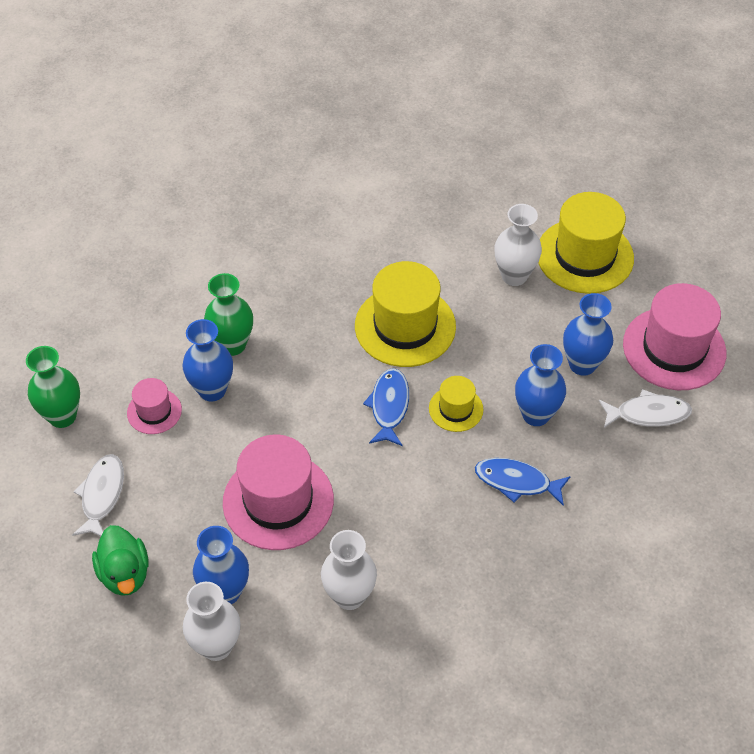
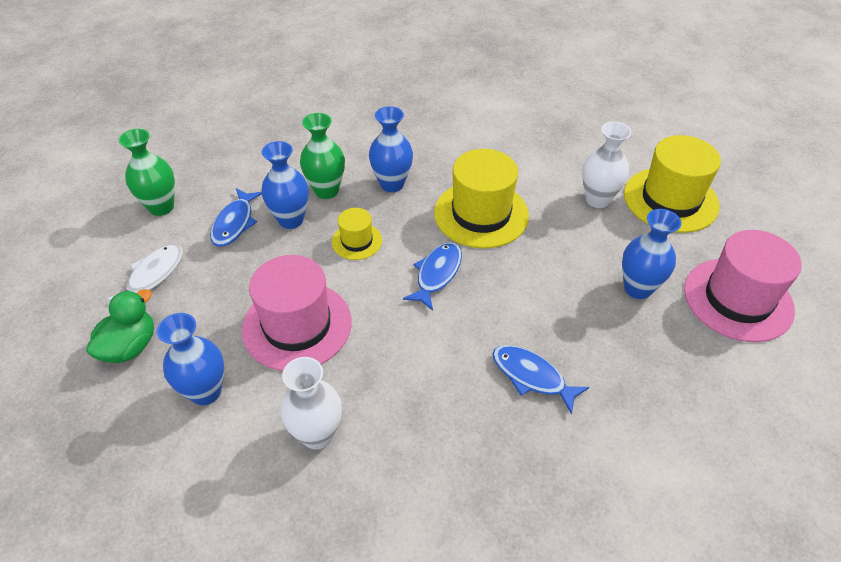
camera: 20 degrees right, 5 degrees down
green duck [92,525,149,596] -> green duck turned 150 degrees counterclockwise [86,289,154,363]
pink hat [127,378,182,434] -> blue fish [210,188,262,247]
white vase [183,582,240,661] -> none
yellow hat [429,376,483,432] -> yellow hat moved to [332,208,382,260]
blue vase [515,344,566,426] -> blue vase moved to [369,106,413,192]
white fish [599,389,692,428] -> none

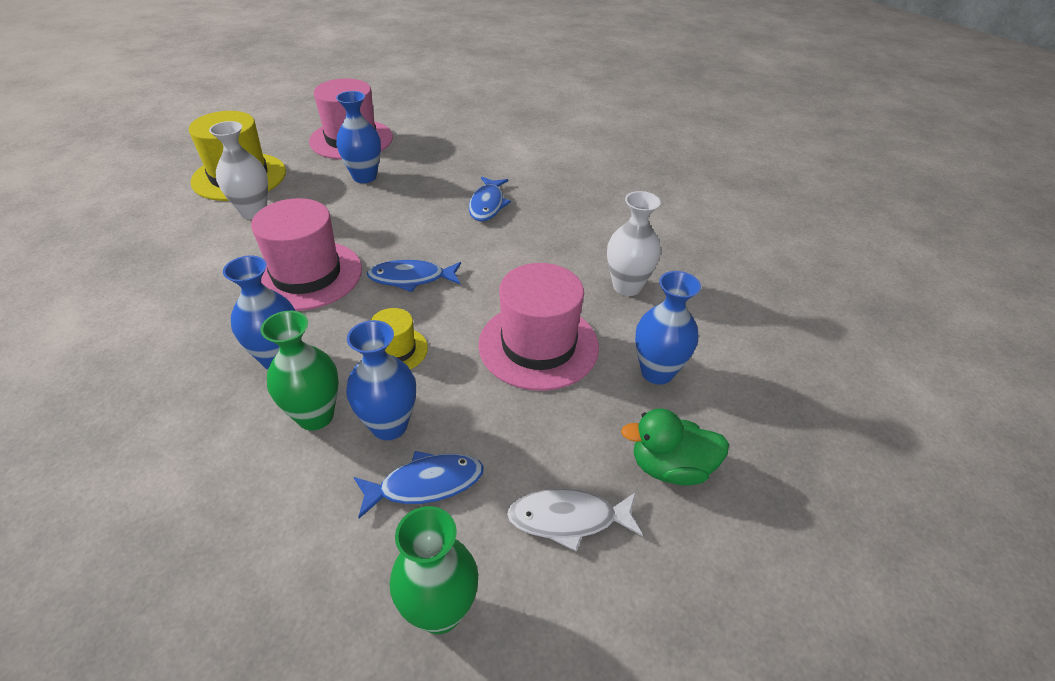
camera: 120 degrees left, 5 degrees down
yellow hat [434,149,529,248] -> pink hat [251,198,362,311]

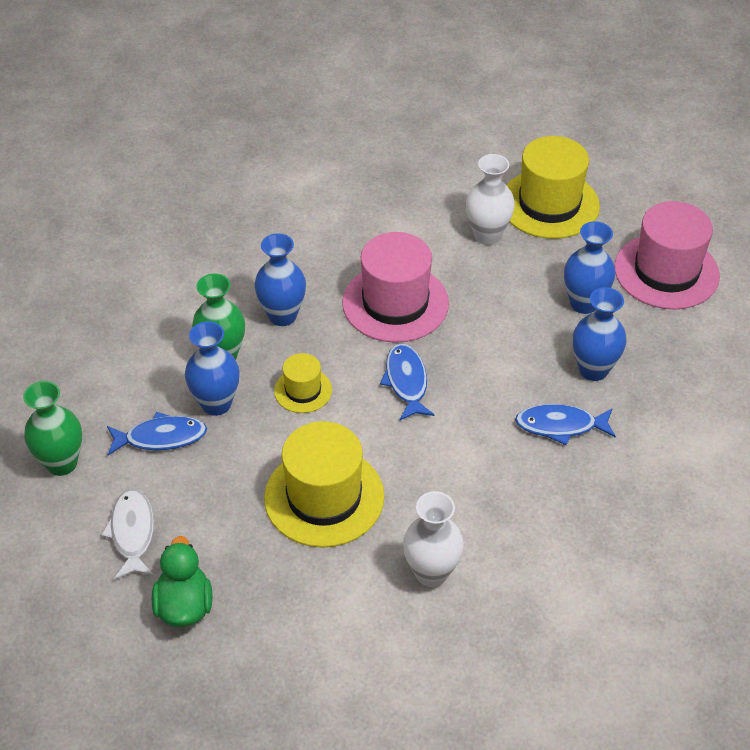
camera: 85 degrees right, 5 degrees up
blue fish [354,451,484,518] -> blue fish turned 75 degrees counterclockwise [107,412,207,455]
pink hat [478,263,599,391] -> yellow hat [264,421,384,548]
blue vase [635,271,701,385] -> blue vase moved to [573,287,626,381]

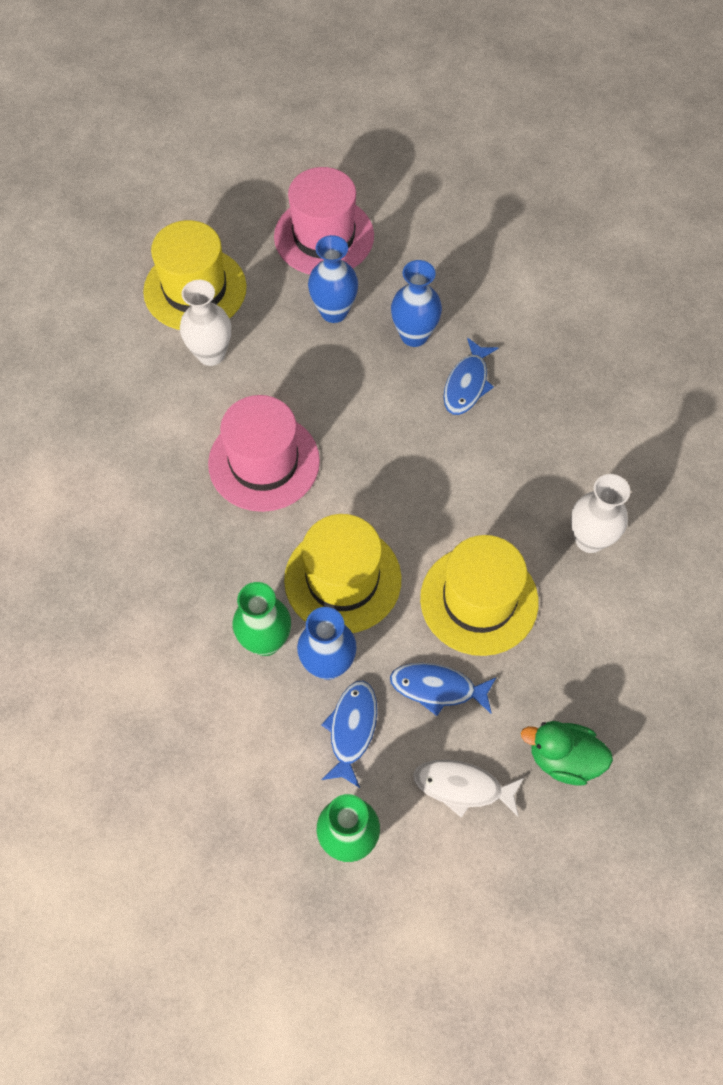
camera: 70 degrees left, 15 degrees up
blue vase [254,233,306,326] -> none
yellow hat [274,353,332,413] -> yellow hat [284,514,401,633], size x1.94
blue fish [380,344,435,420] -> blue fish moved to [390,663,497,716]

